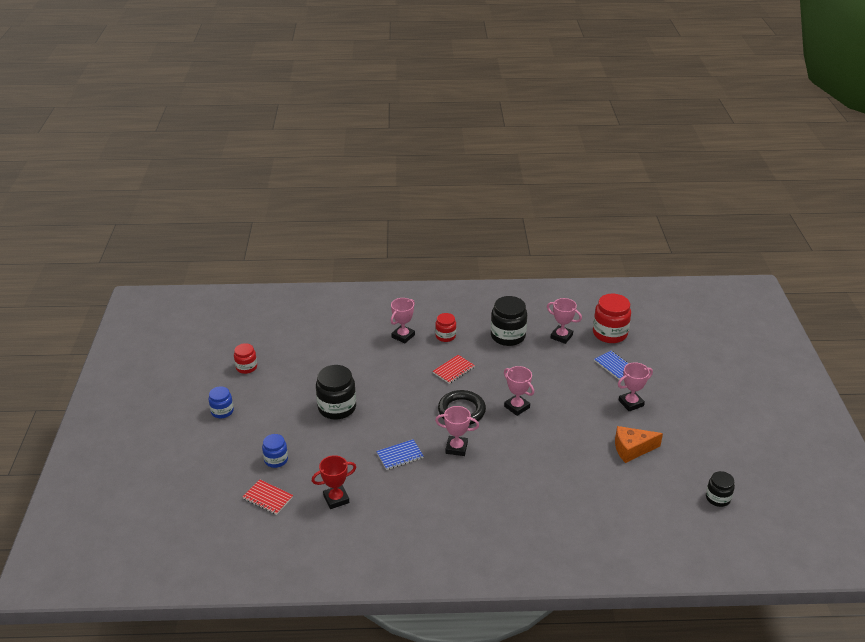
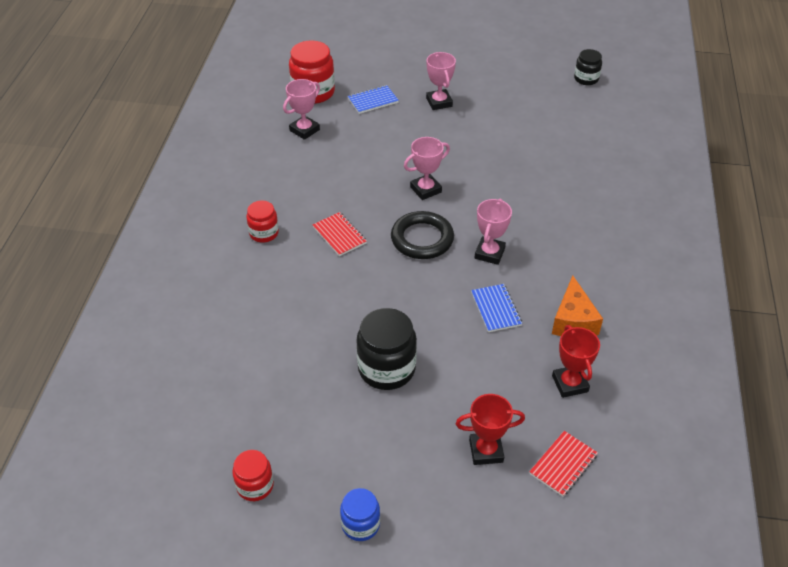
camera: 80 degrees left, 10 degrees up
blue jar [262,434,288,468] -> red trophy [456,394,525,465]
pink trophy [391,298,415,343] -> none
black jar [491,296,527,346] -> none
orange cheese [615,426,663,463] -> orange cheese moved to [552,275,603,336]

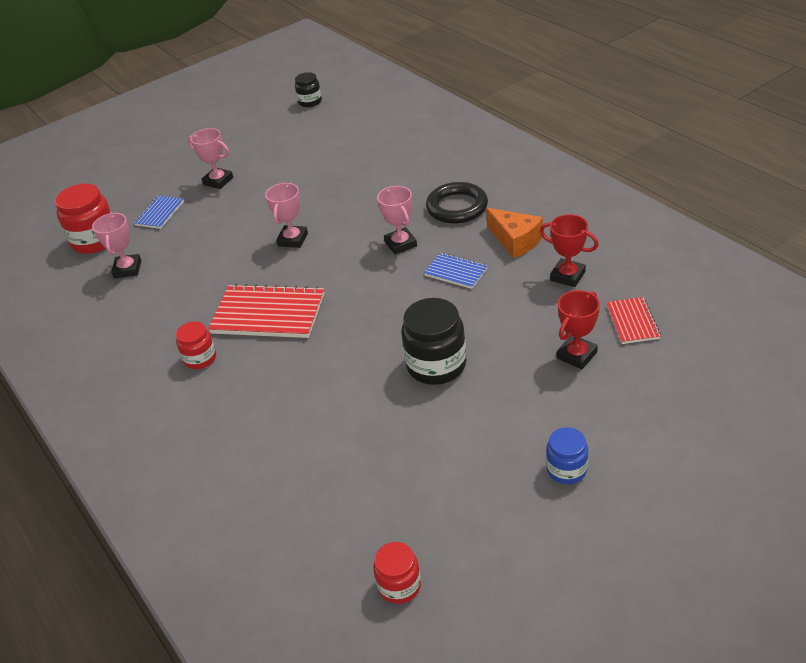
camera: 40 degrees left, 5 degrees down
red jar [232,450,274,501] -> red jar moved to [373,542,421,604]
red notebook [313,212,367,256] -> red notebook [208,284,324,338], size x1.86
black ring [391,211,454,259] -> black ring moved to [426,182,488,223]

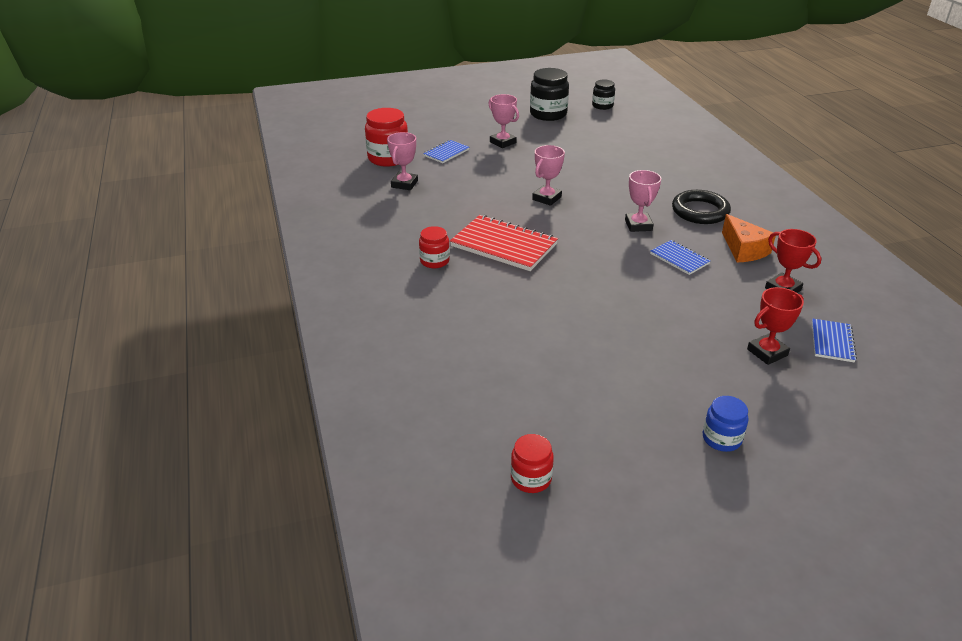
camera: 15 degrees right, 5 degrees down
black jar [401,298,466,385] -> black jar moved to [530,68,569,121]
red notebook [606,297,661,344] -> blue notebook [812,318,857,362]

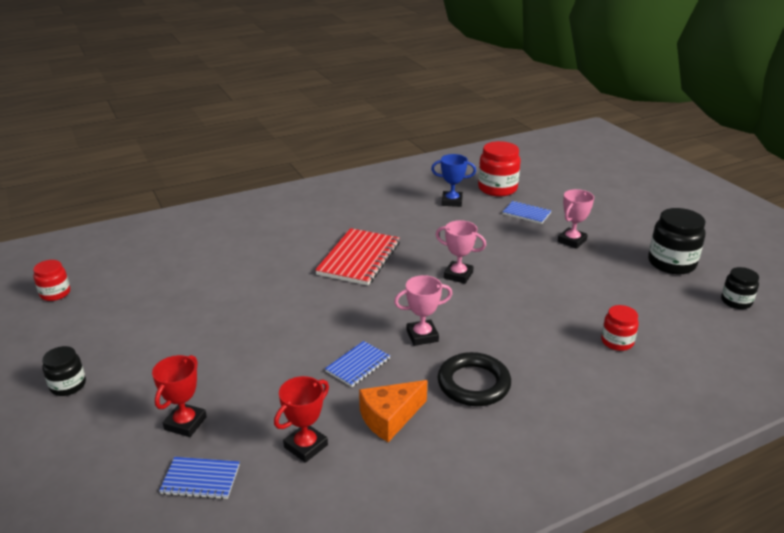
camera: 80 degrees right, 5 degrees down
pink trophy [387,132,418,190] -> blue trophy [431,154,476,207]
red jar [419,226,450,268] -> red jar moved to [601,305,639,351]
blue jar [703,396,748,452] -> black jar [42,346,86,396]
red trophy [747,287,804,365] -> red trophy turned 60 degrees clockwise [152,355,207,437]

